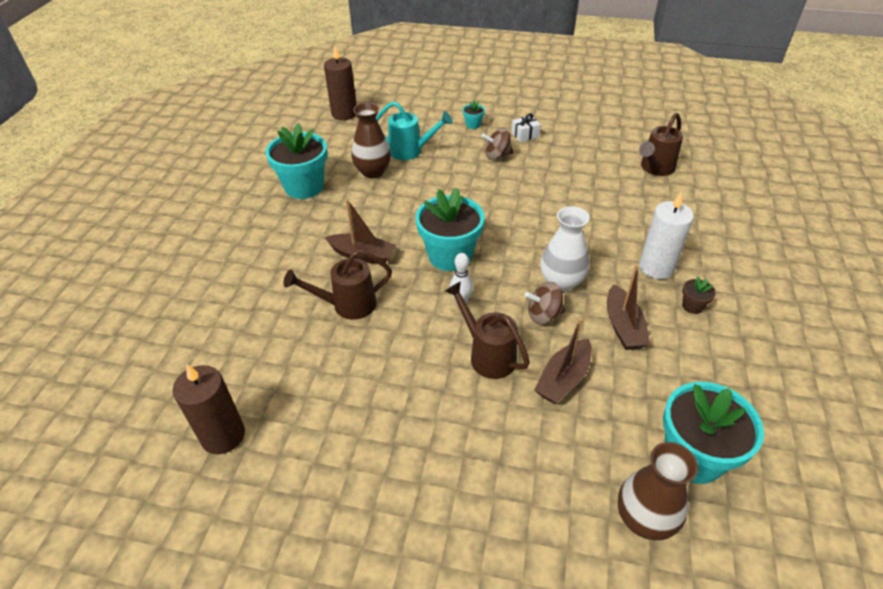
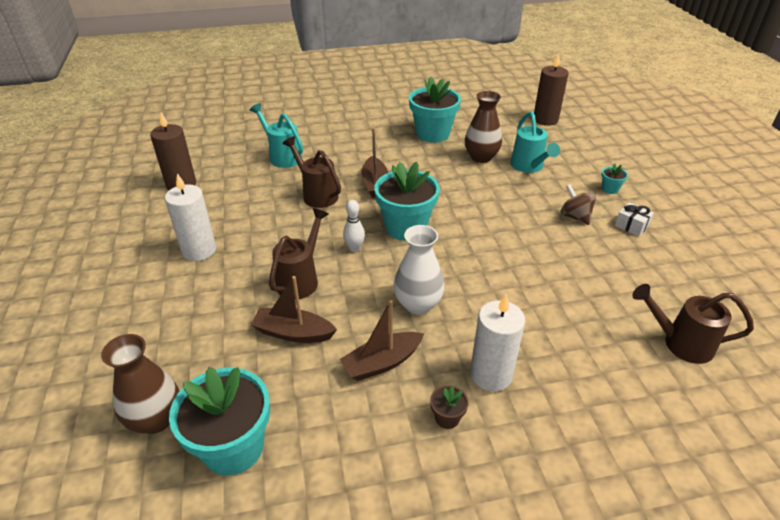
camera: 65 degrees right, 5 degrees down
brown spinning top [525,282,565,324] -> none
none -> white candle [165,173,216,261]
none -> turquoise watering can [250,103,303,168]

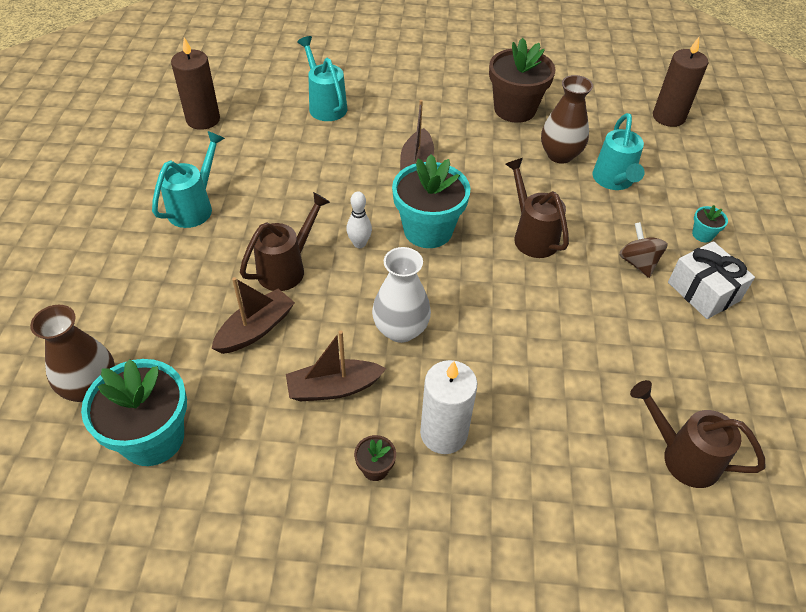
camera: 15 degrees right, 10 degrees up
white candle [165,173,216,261] -> turquoise watering can [152,131,225,228]
brown boat [251,276,337,343] -> brown boat turned 105 degrees clockwise [211,277,295,354]
brown watering can [282,136,341,208] -> brown watering can moved to [506,158,569,258]
turquoise flower pot [409,76,461,143] -> brown flower pot [489,38,555,123]
white gift [615,202,654,236] -> white gift [668,241,755,319], size x1.68

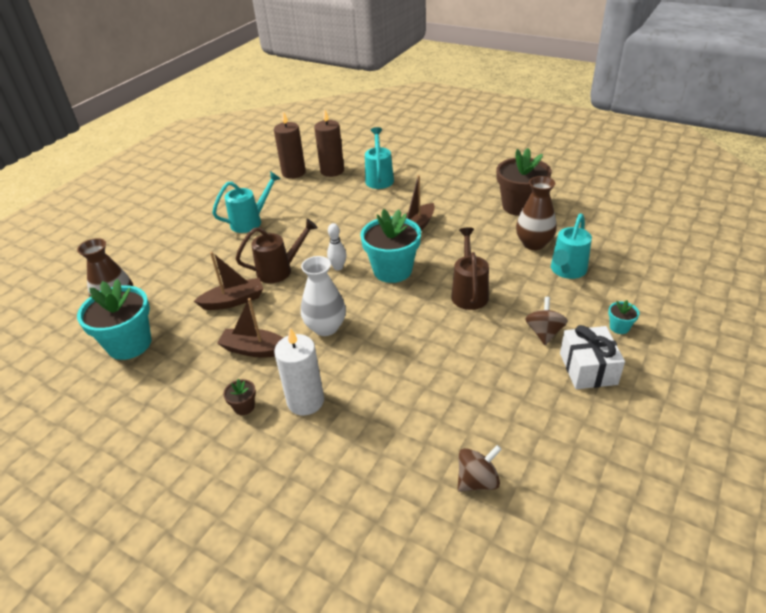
camera: 30 degrees right, 10 degrees down
brown watering can [630,380,766,488] -> brown spinning top [458,445,502,492]
brown candle [653,37,708,127] -> brown candle moved to [314,109,344,177]

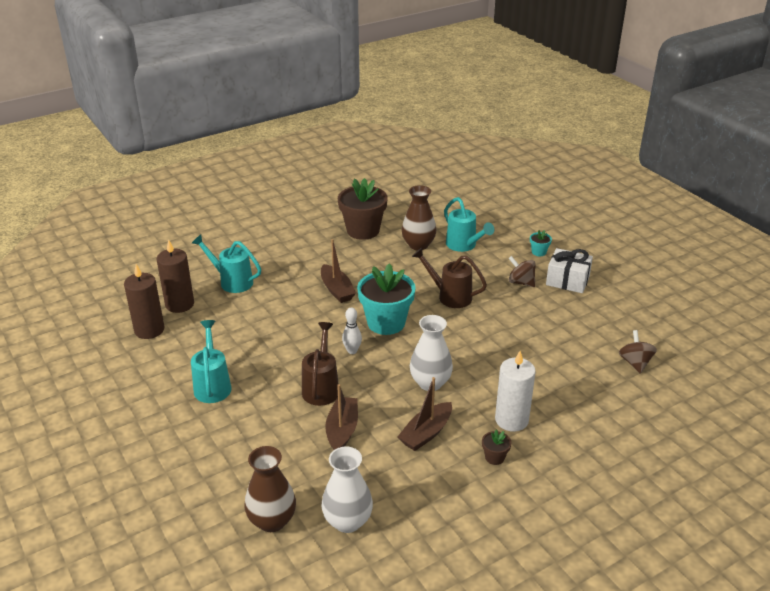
camera: 65 degrees left, 5 degrees down
turquoise flower pot [77,279,151,360] -> white vase [321,447,373,533]

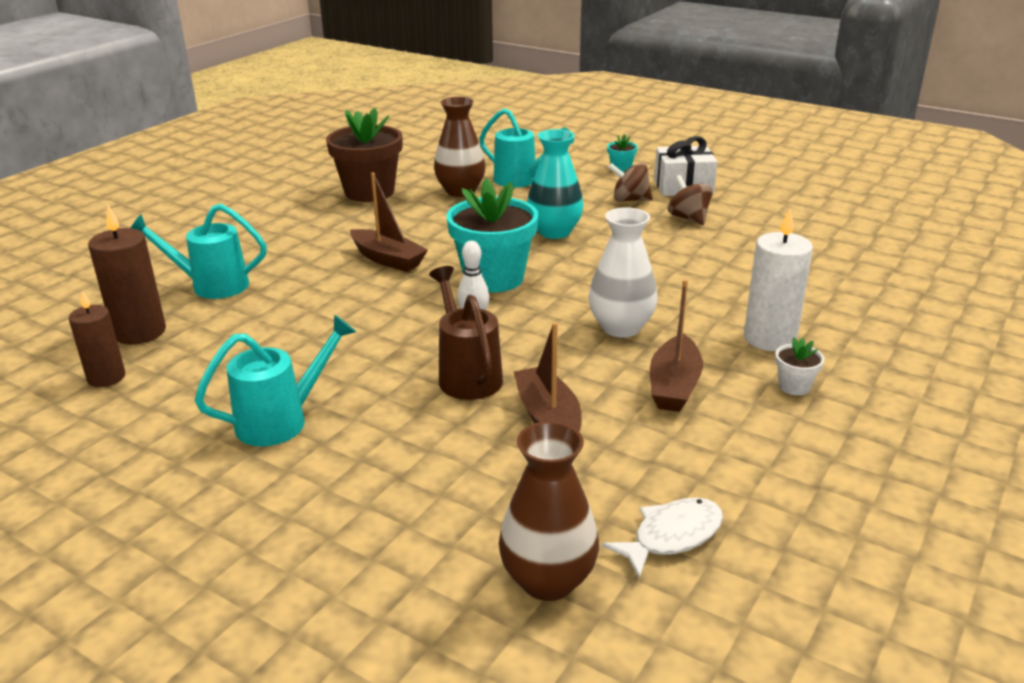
camera: 25 degrees left, 5 degrees down
brown candle [124,264,165,339] -> brown candle [69,291,125,387], size x0.67
turquoise watering can [191,320,232,403] -> turquoise watering can turned 90 degrees clockwise [195,314,356,446]
white vase [321,447,373,533] -> white fish [602,498,723,579]
brown watering can [412,248,487,308] -> turquoise vase [527,129,584,239]
brown flower pot [482,430,511,465] -> white flower pot [775,338,824,395]
brown spinning top [619,330,657,374] -> brown spinning top moved to [668,175,713,225]

